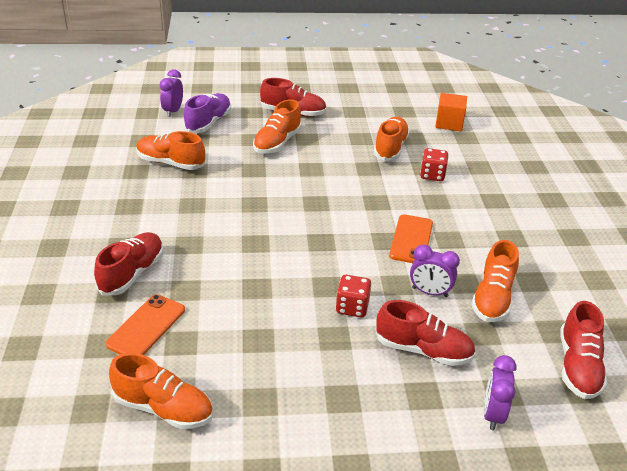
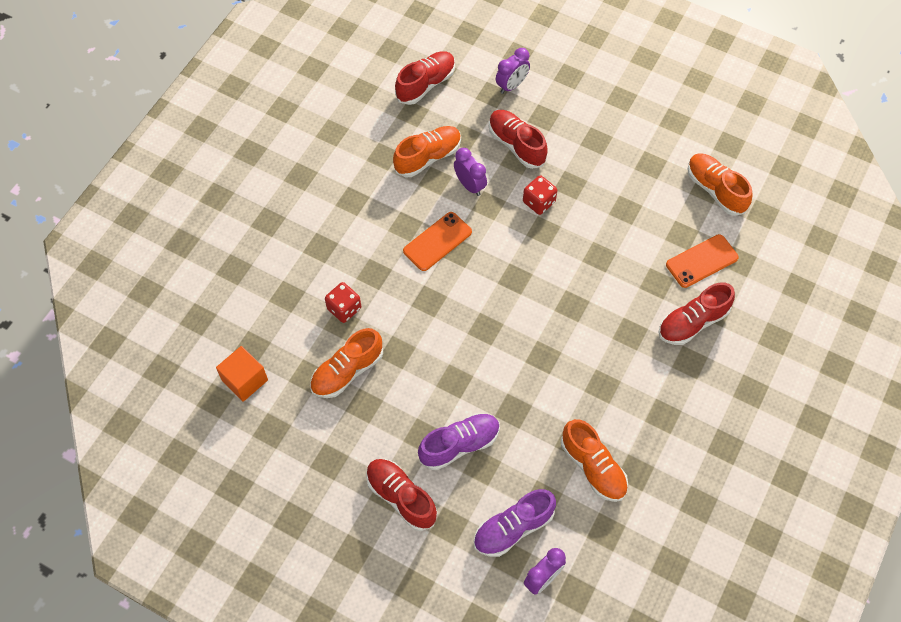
camera: 145 degrees left, 25 degrees up
orange shoe [253,99,302,154] -> purple shoe [418,413,500,470]

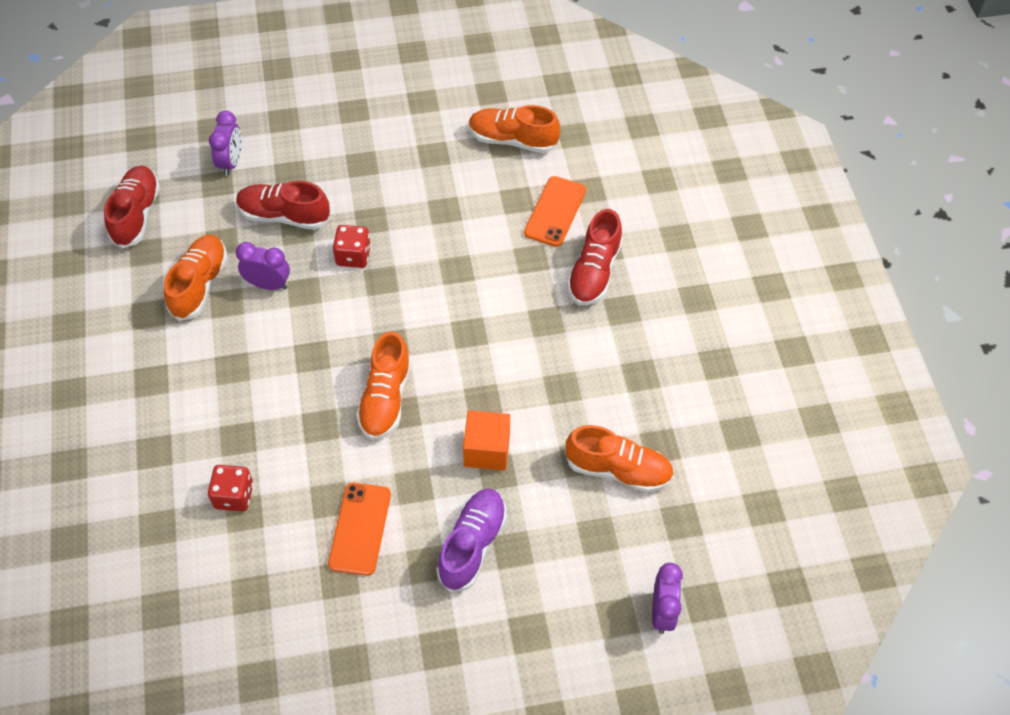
camera: 40 degrees left, 5 degrees down
orange cube [216,346,268,402] -> orange cube moved to [463,410,510,470]
orange shoe [310,328,383,398] -> orange shoe moved to [356,331,411,440]
red shoe [366,459,437,531] -> none
orange phone [403,212,472,271] -> orange phone moved to [328,483,391,576]
purple shoe [473,489,556,557] -> none

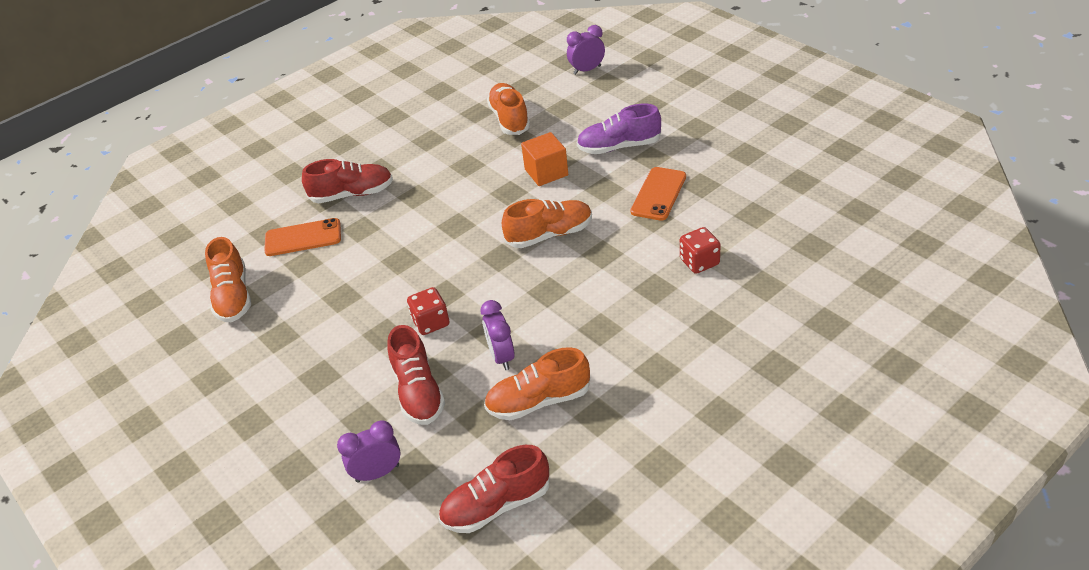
camera: 115 degrees left, 15 degrees down
orange phone [328,483,391,576] -> orange phone turned 45 degrees counterclockwise [630,167,686,221]

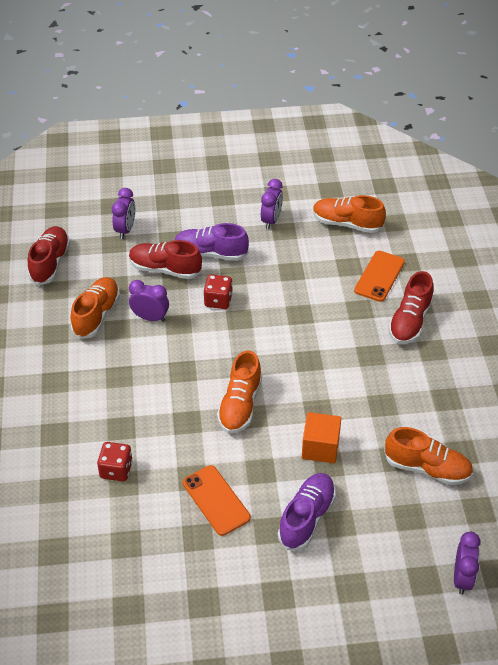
camera: 120 degrees right, 5 degrees up
none -> purple shoe [174,223,249,261]
none -> purple clock [261,179,283,229]

